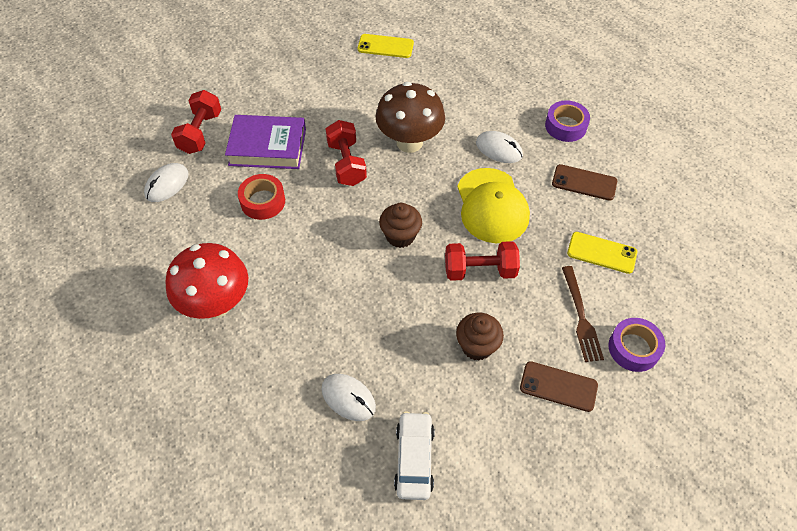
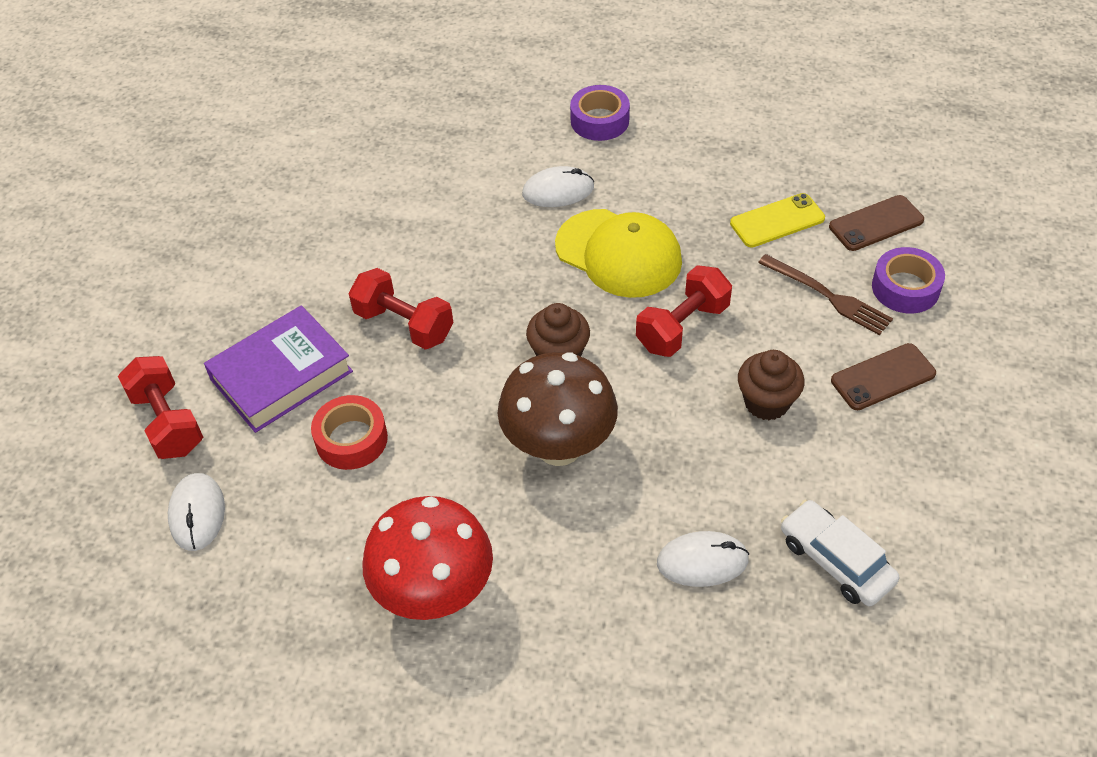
camera: 40 degrees left, 5 degrees down
yellow phone [358,34,414,58] -> none
brown mushroom [376,82,445,153] -> brown mushroom moved to [498,352,618,466]
brown phone [552,164,617,201] -> brown phone moved to [829,195,924,251]

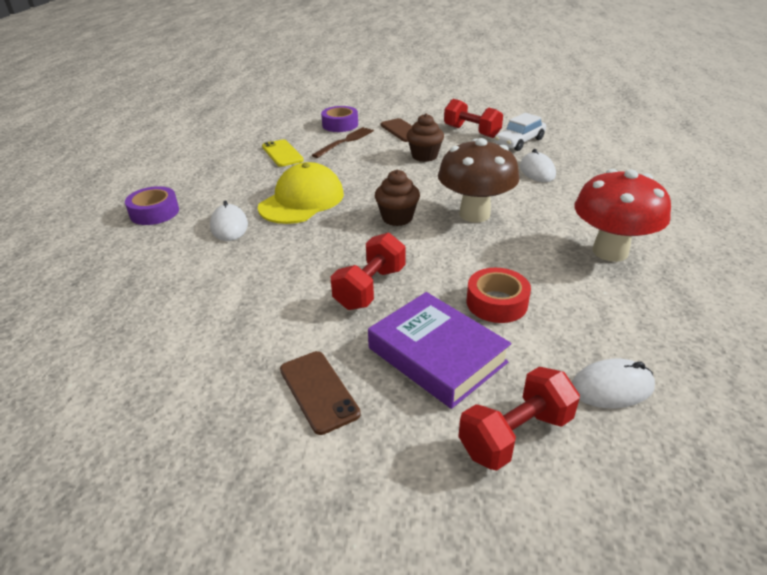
camera: 95 degrees left, 15 degrees down
red dumbbell [636,265,732,357] -> red dumbbell moved to [444,99,503,138]
brown phone [829,195,924,251] -> brown phone moved to [280,351,361,435]

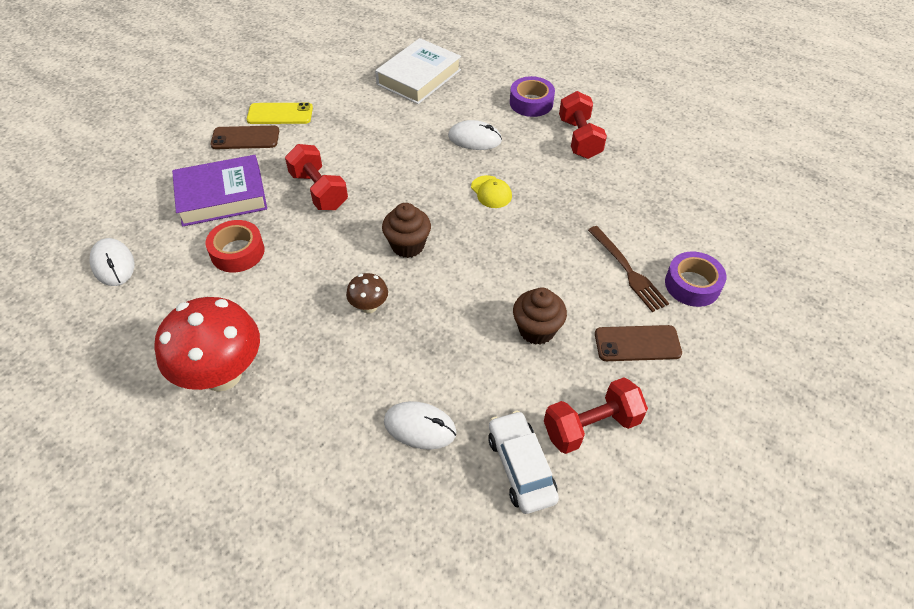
camera: 115 degrees right, 15 degrees up
yellow cap [258,162,344,224] -> yellow cap [471,175,512,208], size x0.47
yellow phone [262,139,304,167] -> yellow phone moved to [247,102,313,124]
brown mushroom [438,138,519,223] -> brown mushroom [346,273,388,313], size x0.46
red dumbbell [458,367,580,471] -> red dumbbell moved to [559,91,607,159]
white mouse [572,359,655,408] -> white mouse turned 45 degrees counterclockwise [90,238,134,286]
none -> white book [375,38,461,104]

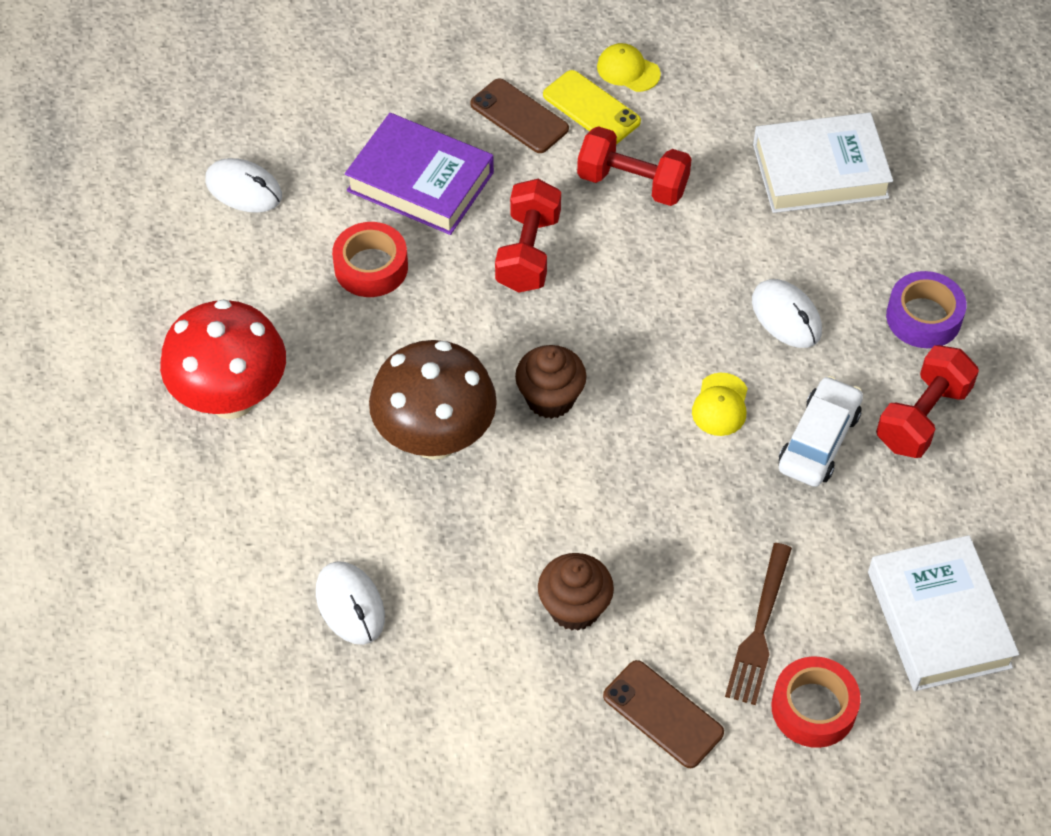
camera: 45 degrees right, 5 degrees up
white mouse [90,238,134,286] -> white mouse turned 75 degrees counterclockwise [205,158,282,213]
brown mushroom [346,273,388,313] -> brown mushroom [369,340,497,460], size x2.19
white car [488,410,559,514] -> white car moved to [779,376,863,487]
red dumbbell [544,377,648,454] -> red dumbbell moved to [577,126,692,206]
purple tape [665,251,726,307] -> red tape [771,656,861,748]
none -> yellow cap [597,43,661,92]
none -> white book [868,535,1019,691]

